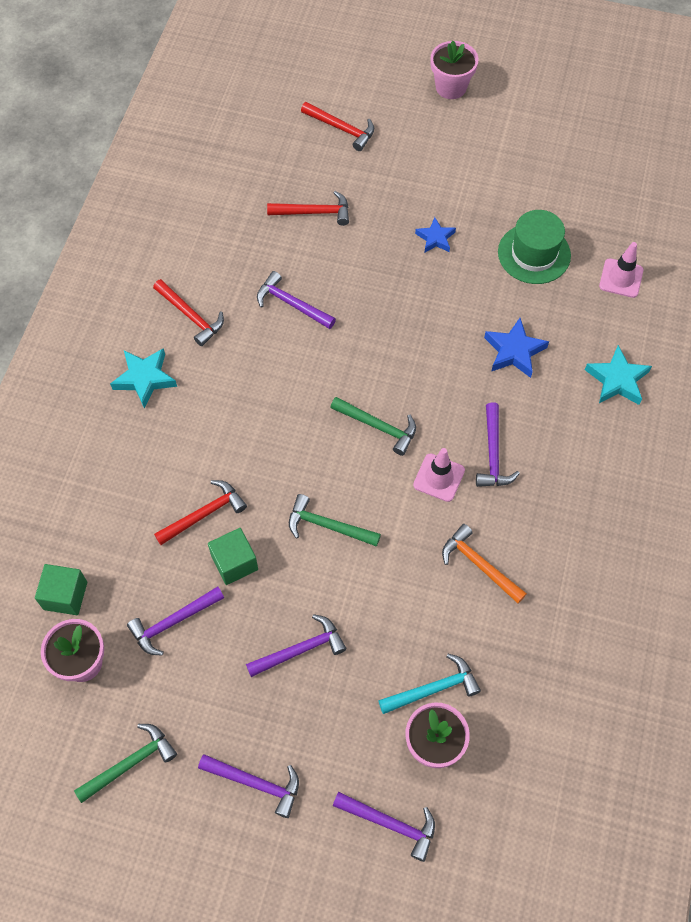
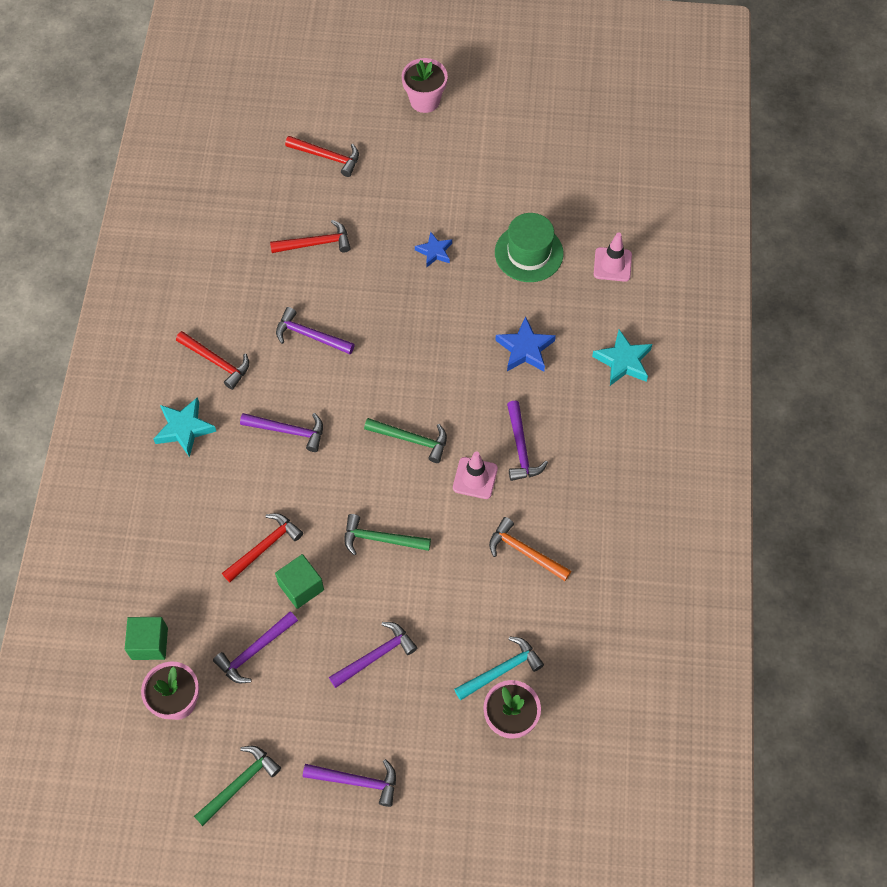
camera: 10 degrees left, 0 degrees up
purple hammer [333,792,435,862] -> purple hammer moved to [240,413,323,452]

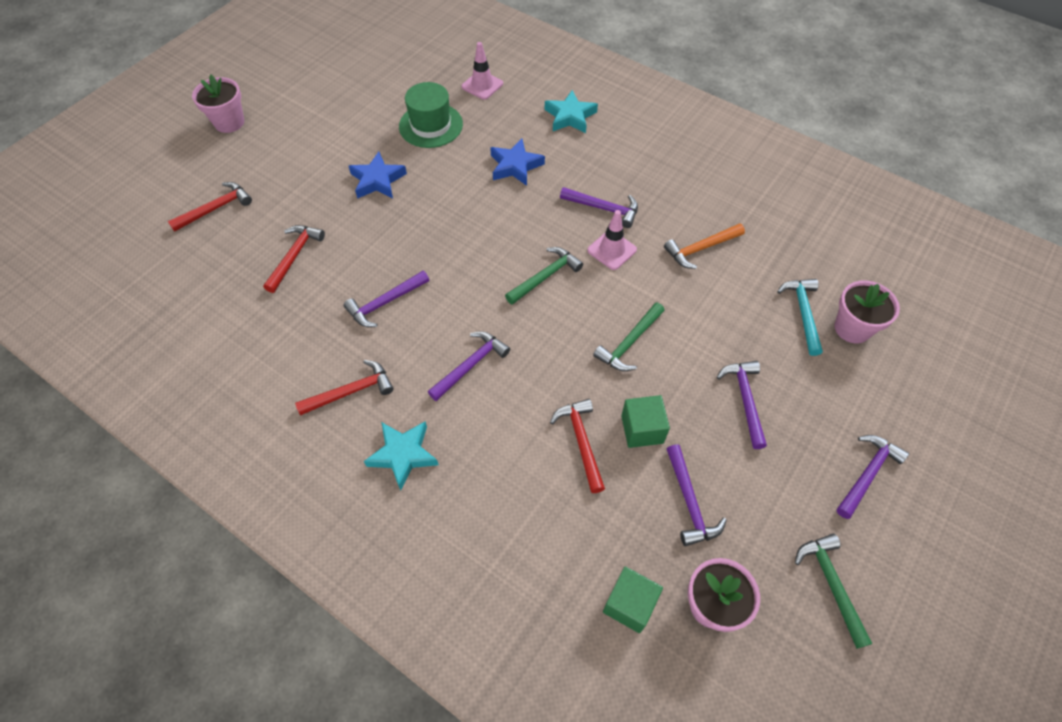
camera: 60 degrees left, 5 degrees down
blue star [415,232,452,267] -> blue star [349,152,407,199], size x1.50

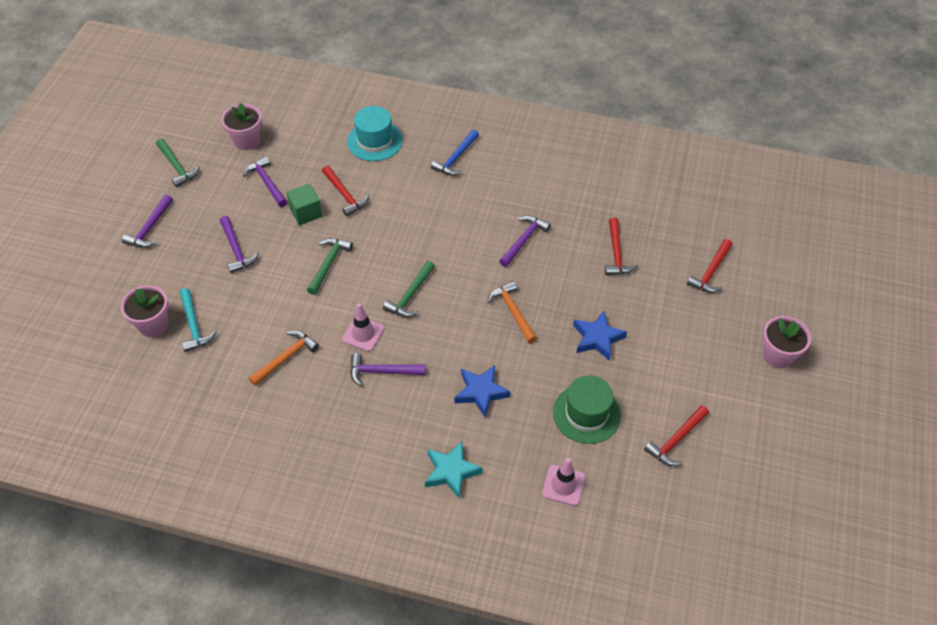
camera: 160 degrees right, 5 degrees down
red hammer [295,360,394,415] -> red hammer moved to [644,405,709,466]
turquoise star [364,421,439,490] -> blue hammer [431,129,479,176]
purple hammer [428,331,510,401] -> none
green cube [603,566,663,633] -> none
none -> turquoise hat [347,106,403,161]
none -> orange hammer [488,281,537,343]

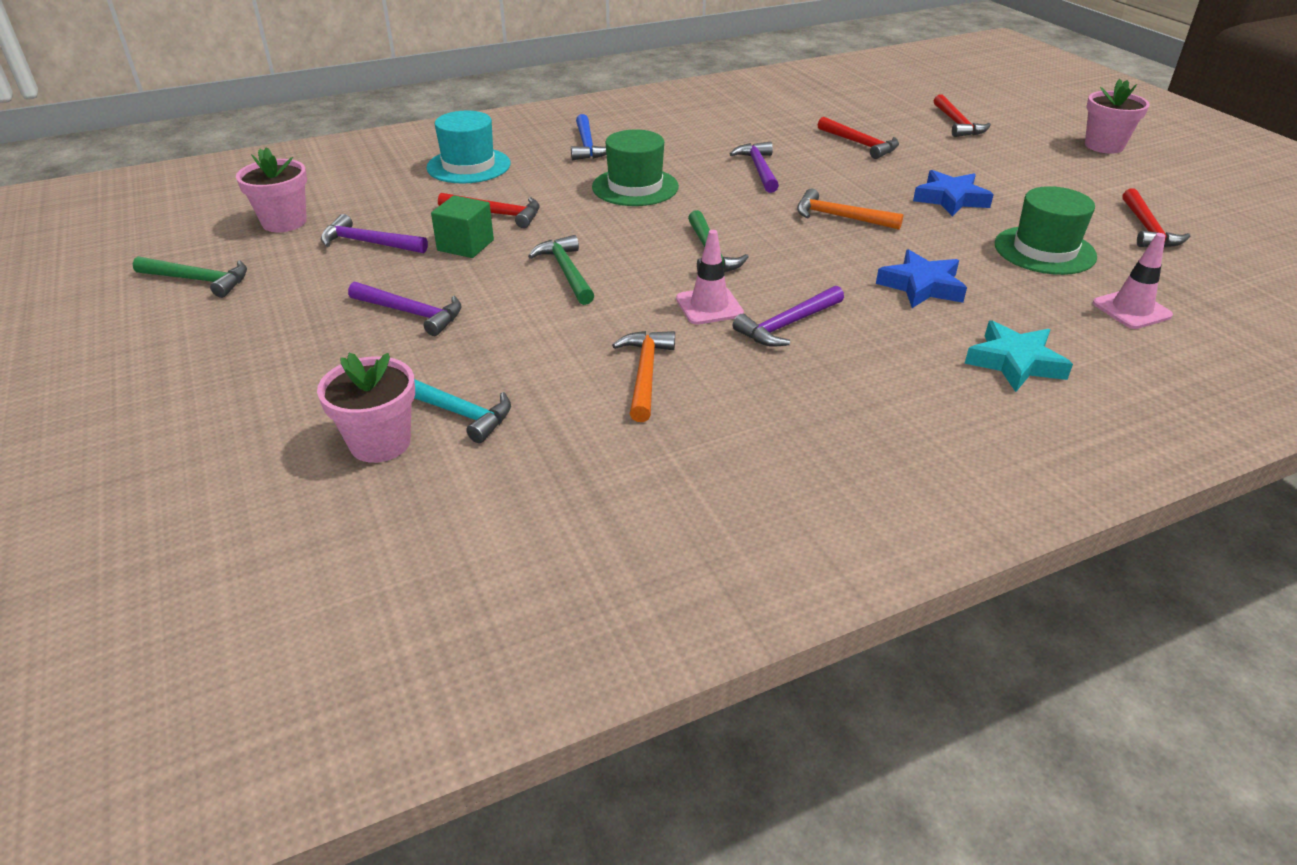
camera: 40 degrees left, 15 degrees down
purple hammer [122,194,173,248] -> none
none -> green hat [592,129,679,206]

